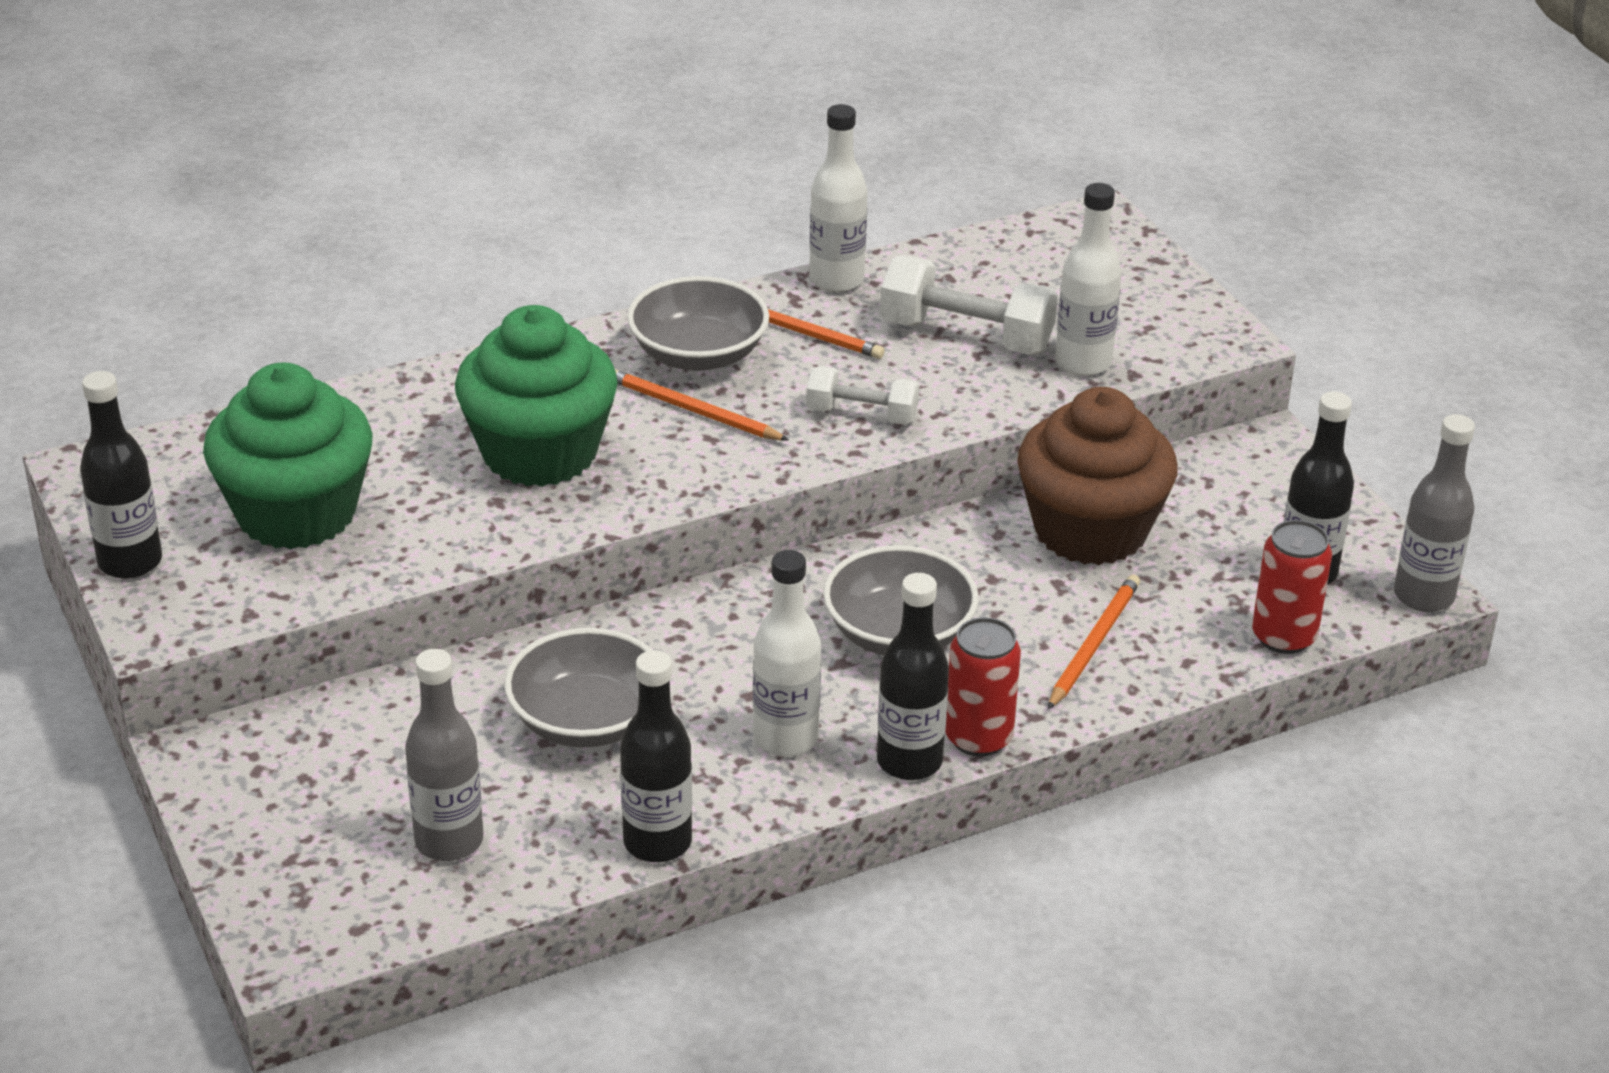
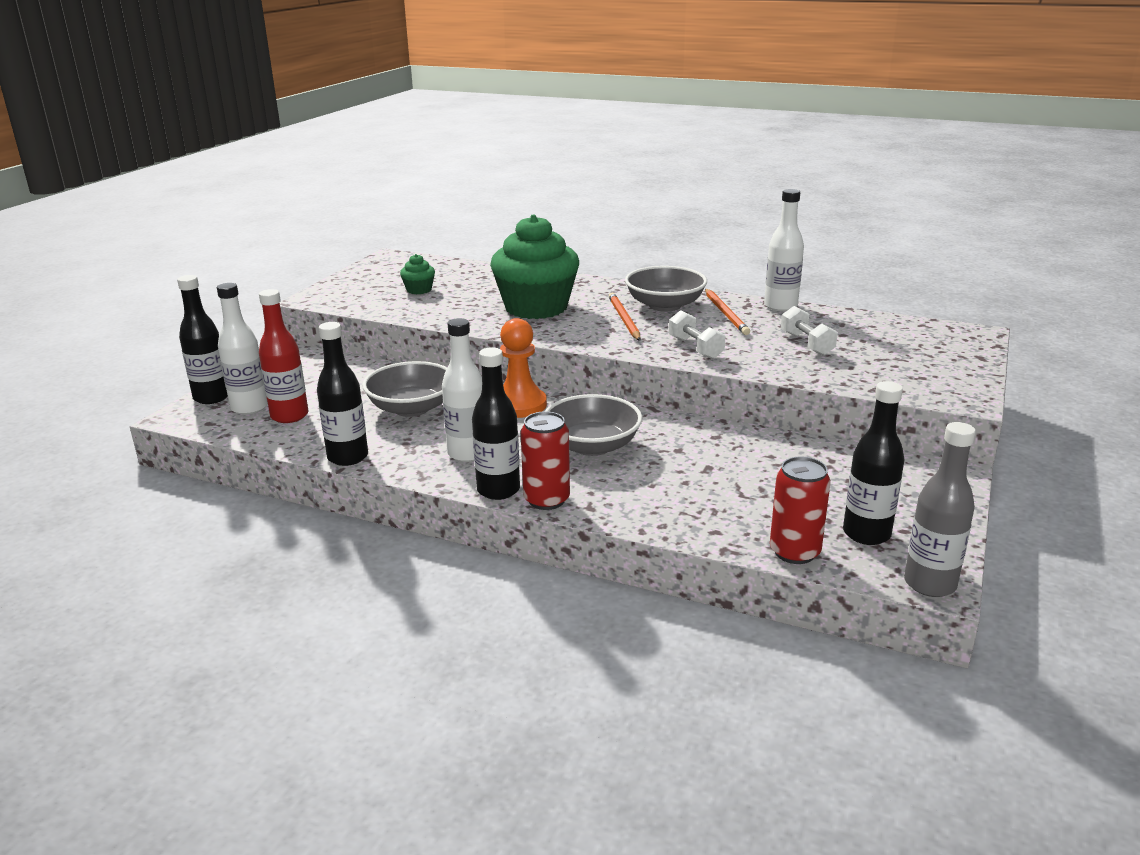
camera: 50 degrees right, 10 degrees down
black bottle [80,371,162,579] -> black bottle moved to [177,275,228,404]
green cupcake [203,363,372,550] -> green cupcake [400,254,435,294], size x0.42
grey bottle [405,649,483,861] -> red bottle [259,289,309,423]
white dumbbell [880,256,1058,355] -> white dumbbell [781,306,838,356], size x0.62
brown cupcake [1017,387,1178,565] -> none
orange pencil [1048,574,1140,709] -> none
white bottle [1055,183,1121,376] -> white bottle moved to [217,283,268,415]
none -> orange pawn [500,318,547,418]

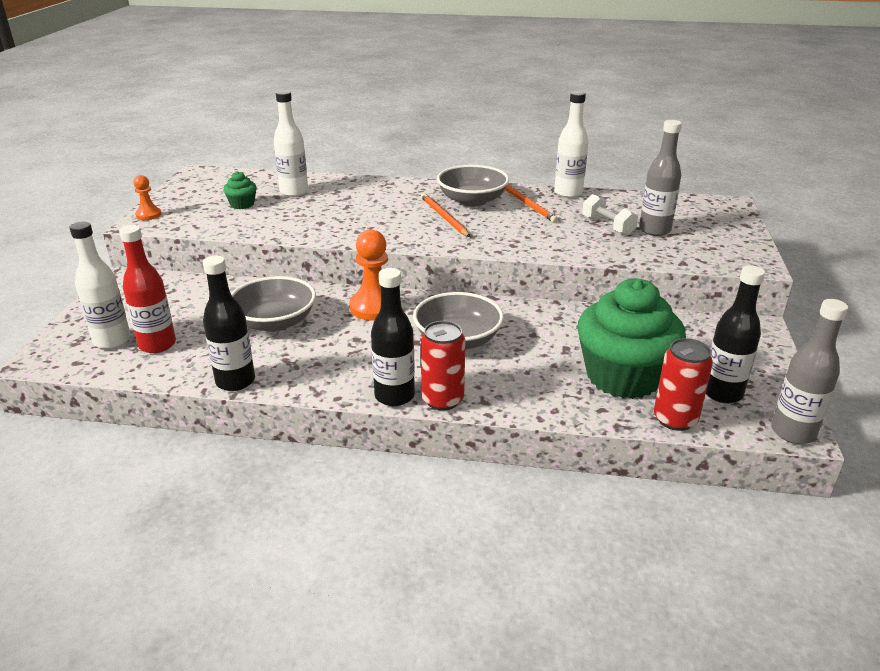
camera: 15 degrees left, 5 degrees up
black bottle [177,275,228,404] -> none
white bottle [442,318,482,462] -> white bottle moved to [274,90,308,197]
green cupcake [490,214,579,319] -> green cupcake moved to [577,278,686,399]
white dumbbell [669,310,726,359] -> none
none -> orange pawn [134,175,161,220]
none -> grey bottle [639,120,682,236]

